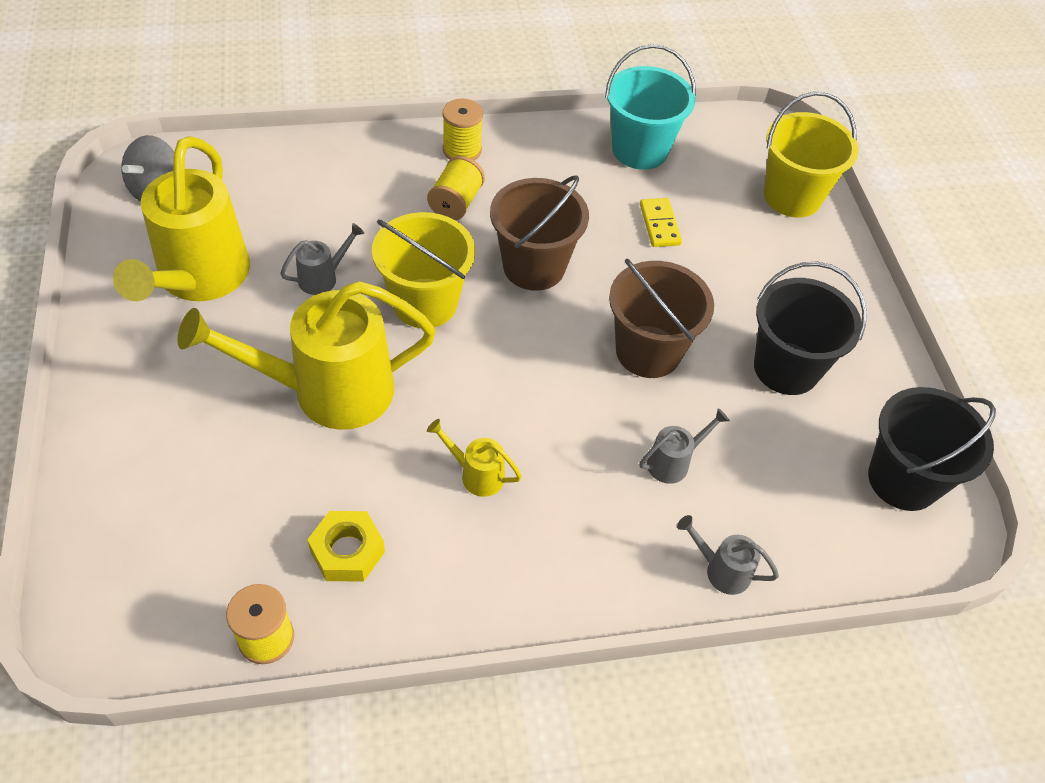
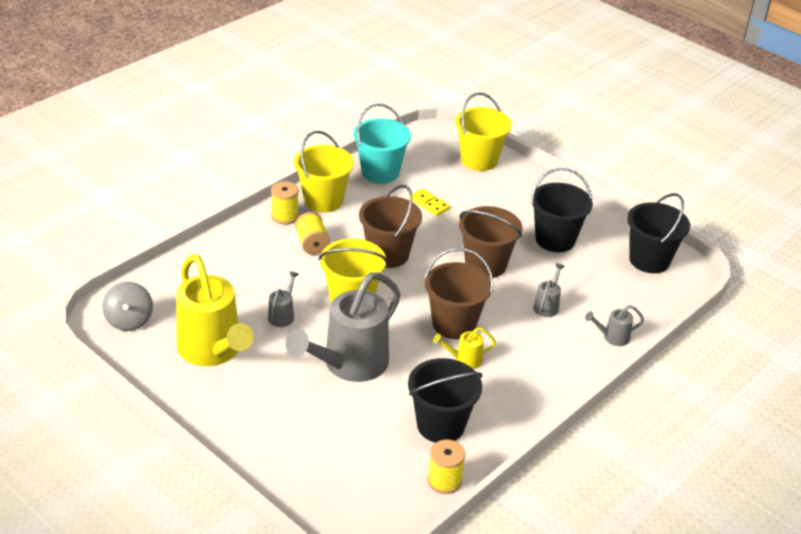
camera: 35 degrees left, 15 degrees down
yellow watering can [177,281,436,430] -> grey watering can [285,272,401,382]
yellow nut [307,511,385,582] -> black bucket [408,358,482,443]
none -> yellow bucket [294,131,354,213]
none -> brown bucket [425,248,494,339]

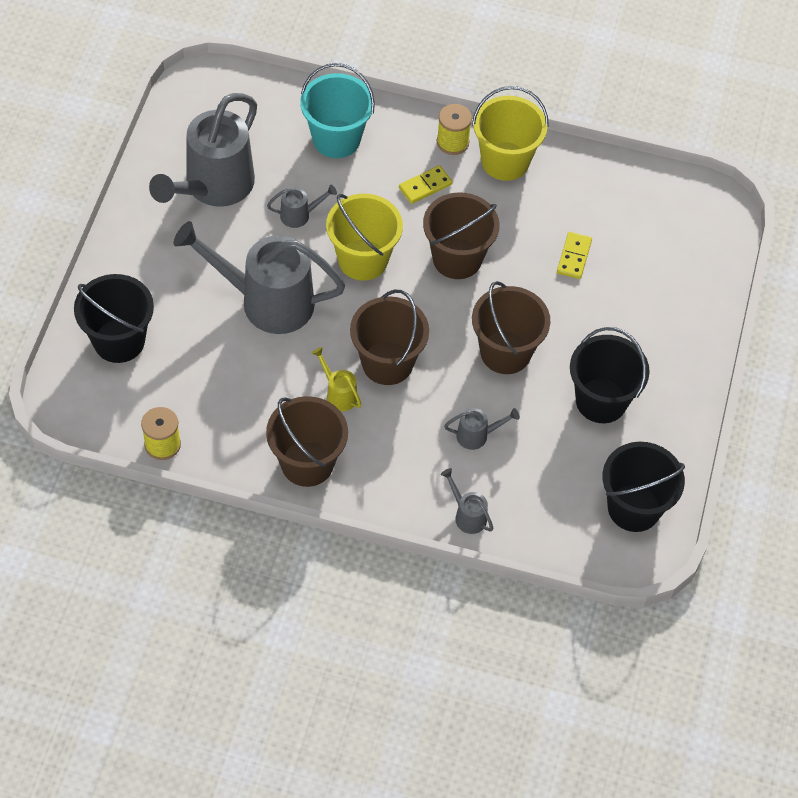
camera: 60 degrees right, 20 degrees up
grey spinning top [102,282,153,331] -> none
yellow watering can [176,254,254,366] -> grey watering can [149,93,257,207]
yellow spool [295,212,330,255] -> yellow domino [399,165,452,204]
turquoise bucket [353,103,411,184] -> turquoise bucket moved to [300,63,375,158]
black bucket [408,358,482,443] -> black bucket moved to [74,274,154,363]
yellow bucket [455,92,512,171] -> none
none -> brown bucket [266,396,348,487]

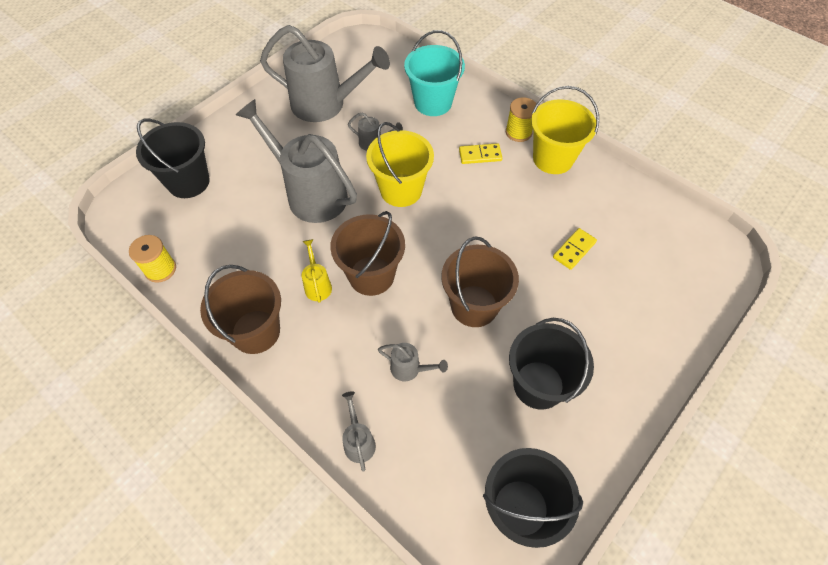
camera: 30 degrees right, 0 degrees up
grey watering can [149,93,257,207] -> grey watering can turned 135 degrees counterclockwise [260,25,390,122]
brown bucket [423,192,499,279] -> none

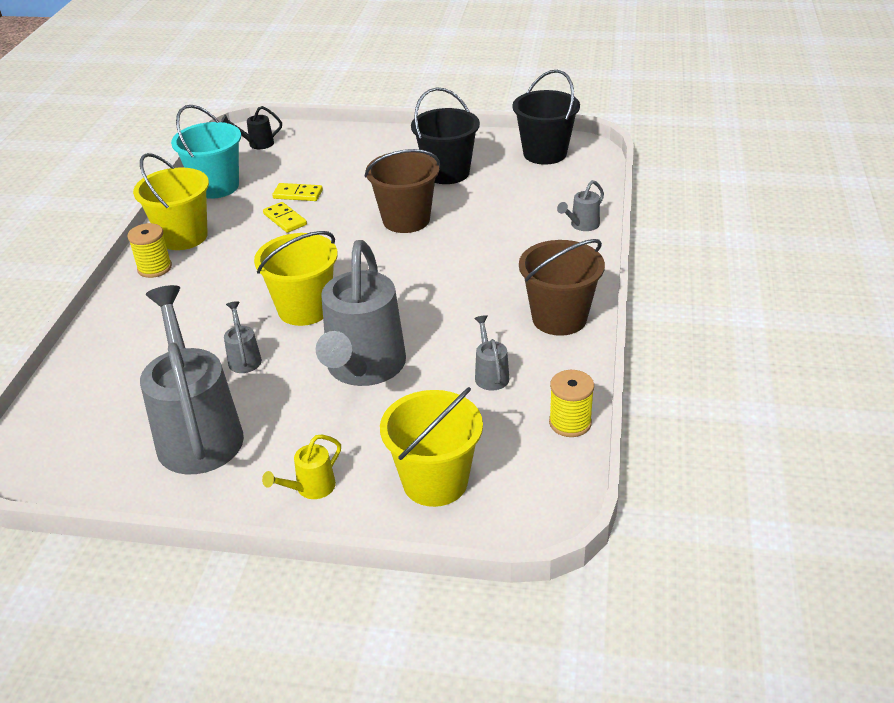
camera: 120 degrees left, 20 degrees down
black bucket [136,119,210,198] -> yellow bucket [380,387,483,507]
yellow watering can [302,239,332,303] -> yellow watering can moved to [262,435,341,499]
brown bucket [330,211,405,296] -> none
grey watering can [378,343,448,381] -> grey watering can moved to [474,315,509,391]
turquoise bucket [404,30,465,116] -> turquoise bucket moved to [171,105,241,199]
yellow domino [459,143,502,164] -> yellow domino moved to [263,202,307,233]
none -> black watering can [221,106,282,149]

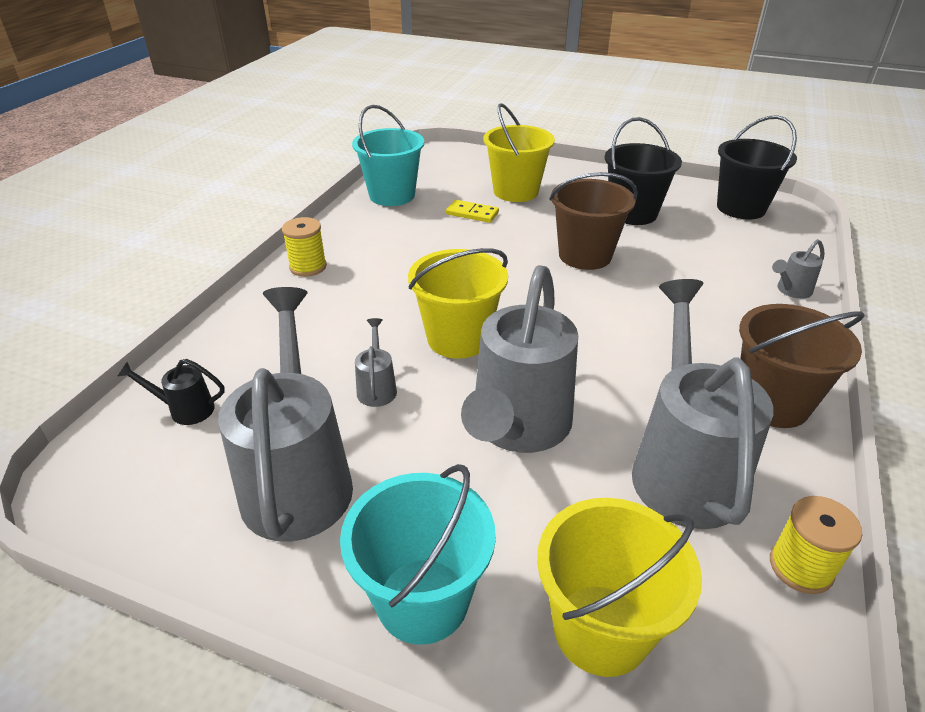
camera: 10 degrees right, 0 degrees up
yellow bucket [133,153,209,250] -> yellow bucket moved to [483,103,555,202]
black watering can [221,106,282,149] -> black watering can moved to [118,359,225,425]
yellow watering can [262,435,341,499] -> turquoise bucket [340,464,496,645]
yellow domino [263,202,307,233] -> none
grey watering can [474,315,509,391] -> grey watering can [632,279,774,529], size x2.37

